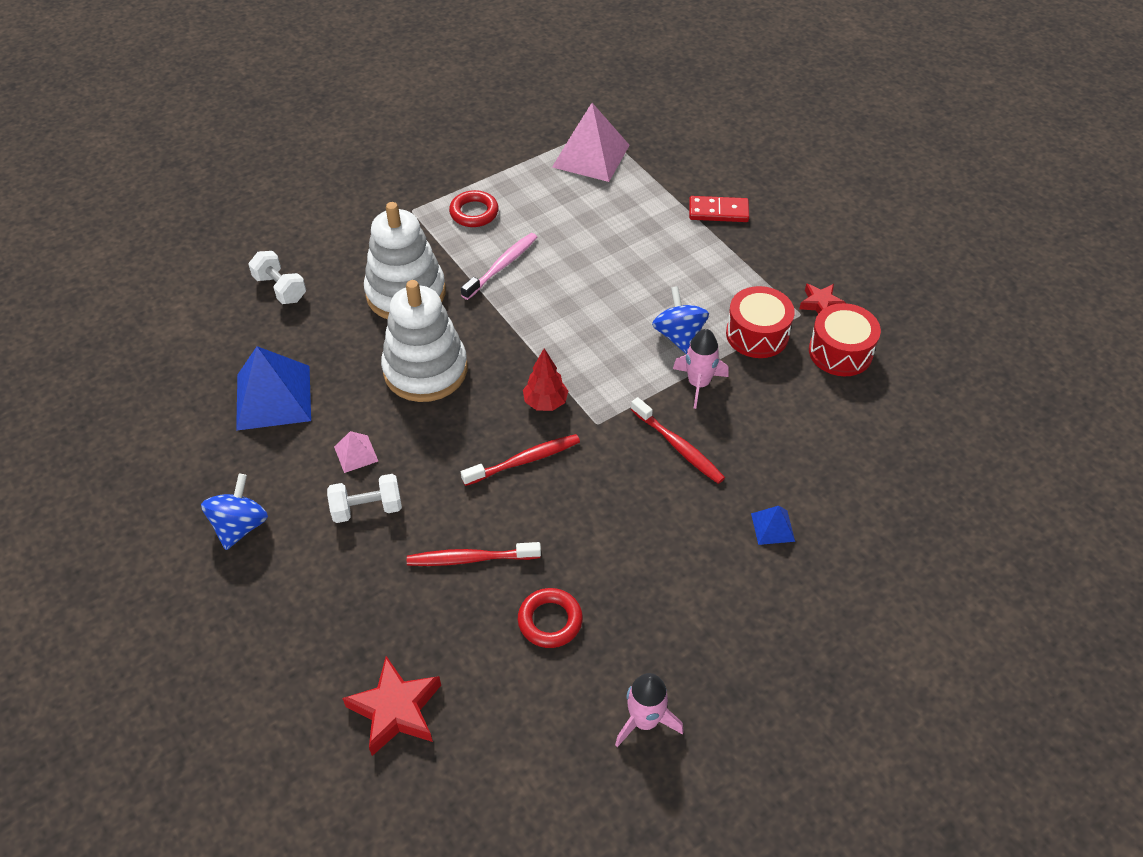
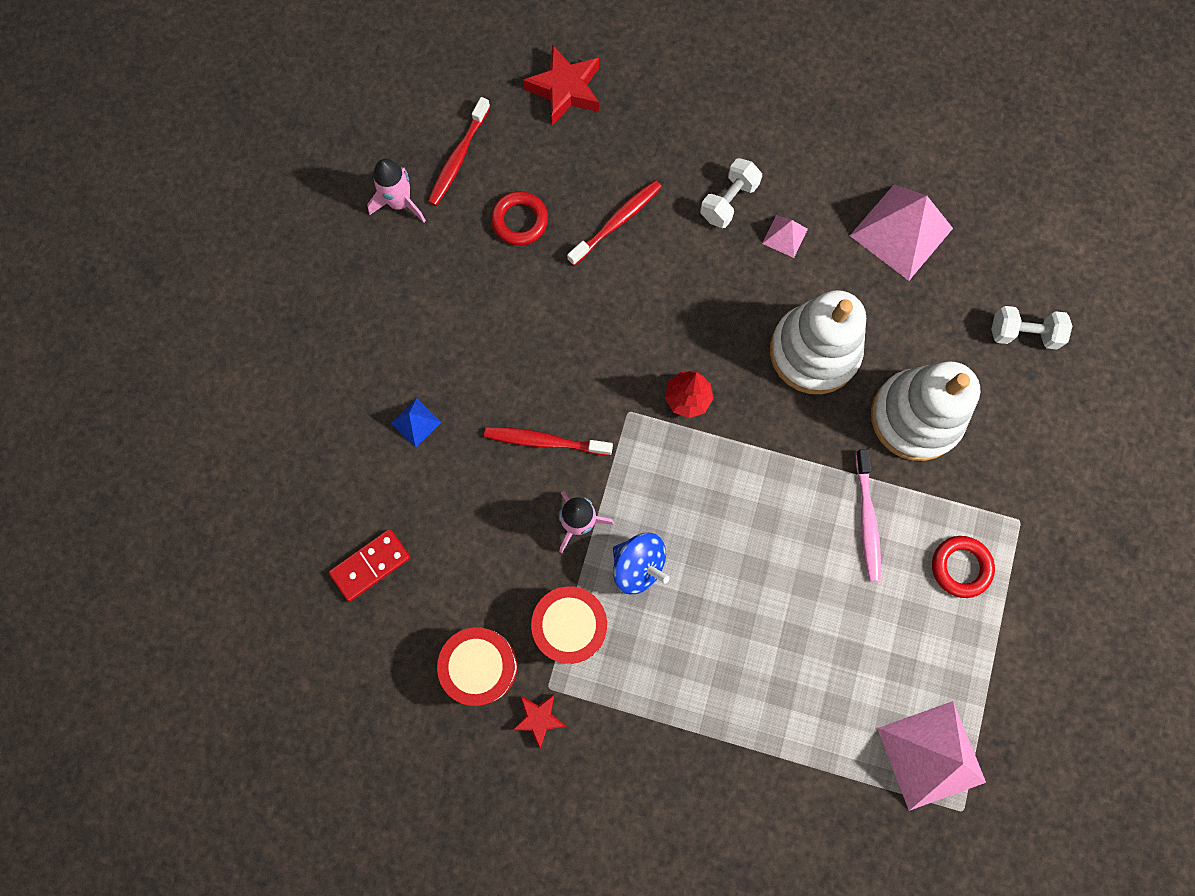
camera: 140 degrees right, 25 degrees up
blue spinning top [201,474,268,550] -> none
blue pyramid [236,346,311,431] -> pink pyramid [850,184,953,281]
red toothbrush [461,434,580,486] -> red toothbrush moved to [428,97,490,206]
red domino [689,196,749,222] -> red domino moved to [329,529,410,602]

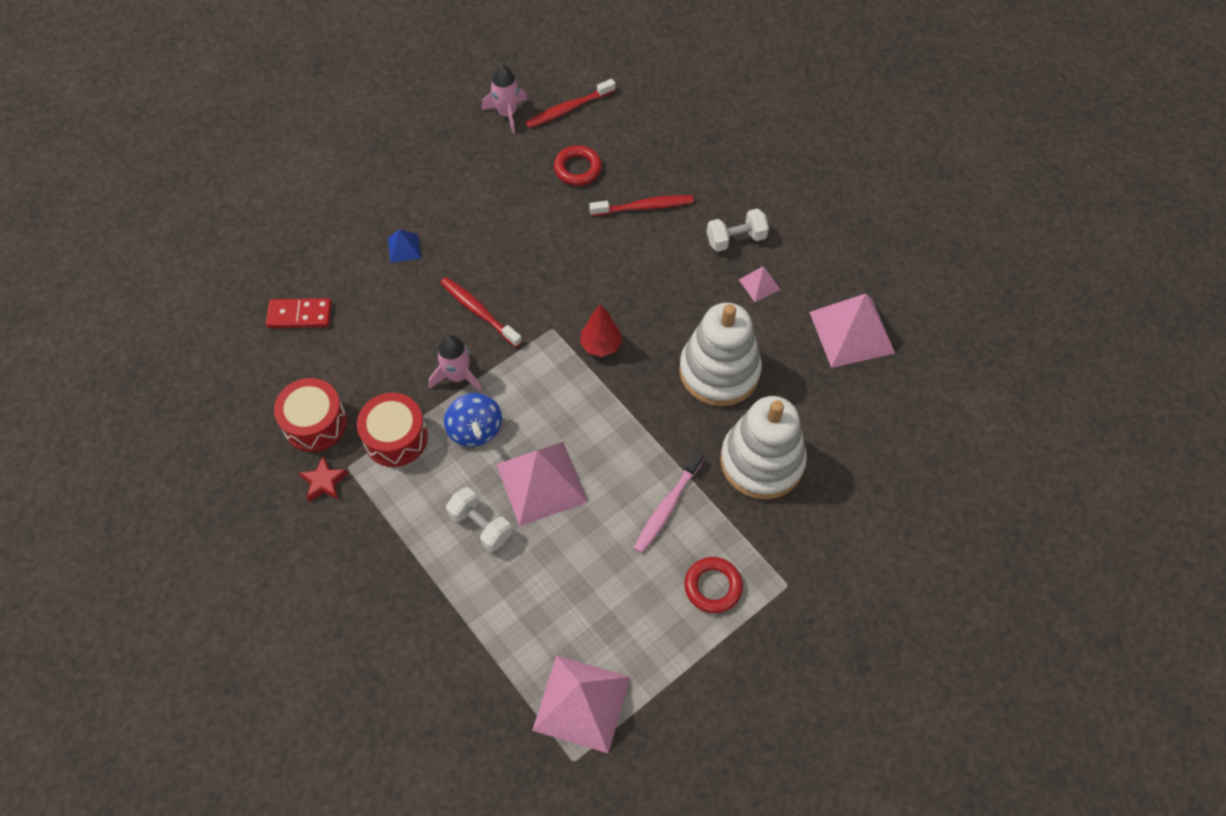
camera: 35 degrees right, 15 degrees down
red star [523,44,599,125] -> none
white dumbbell [991,306,1072,349] -> white dumbbell moved to [446,487,512,552]
none -> pink pyramid [496,442,588,526]

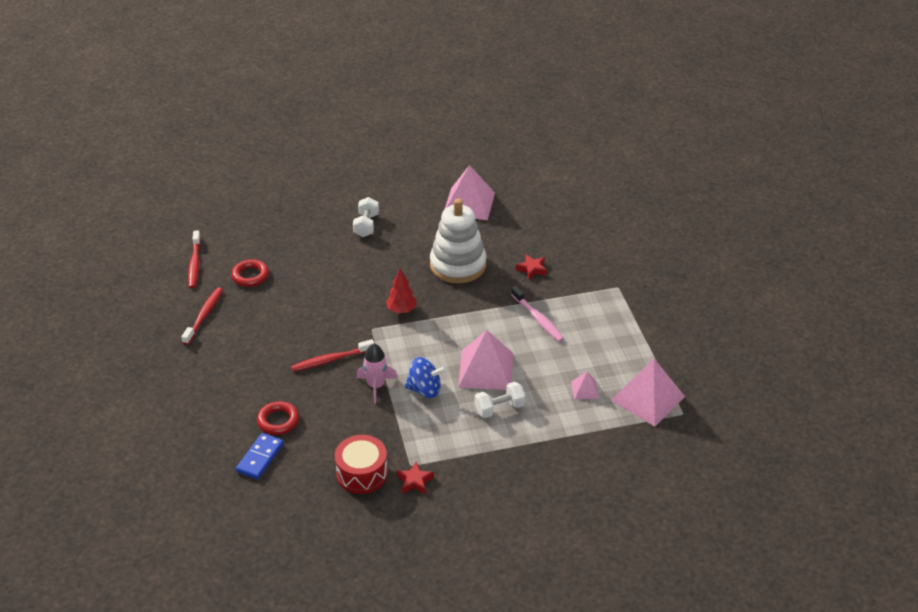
camera: 65 degrees left, 20 degrees down
red domino [266,298,332,328] -> blue domino [236,433,284,479]
red drum [357,393,428,467] -> none
blue pyramid [388,229,421,263] -> none
pink rocket [482,65,527,134] -> none
red toothbrush [589,195,694,216] -> red toothbrush moved to [181,287,223,345]
red ring [684,557,743,613] -> red ring moved to [257,401,299,435]
white stacking toy [720,396,807,500] -> red star [516,255,547,280]
pink pyramid [739,266,781,302] -> pink pyramid moved to [571,372,599,400]

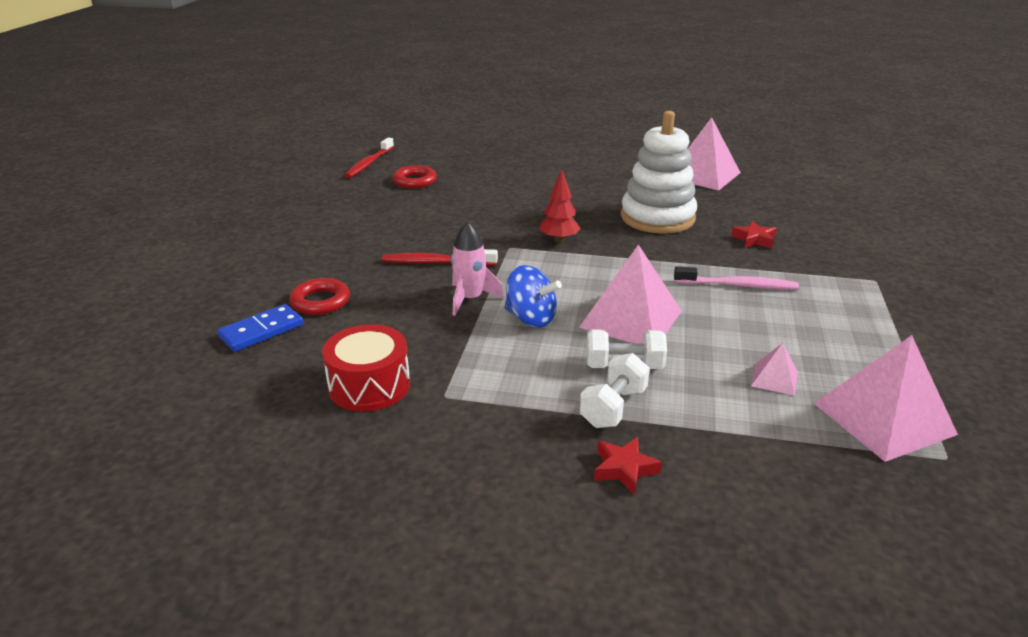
camera: 25 degrees right, 10 degrees down
red toothbrush [181,287,223,345] -> none
white dumbbell [353,197,379,237] -> white dumbbell moved to [580,353,650,428]
red star [397,462,434,494] -> red star moved to [594,437,662,494]
pink toothbrush [511,286,564,342] -> pink toothbrush turned 75 degrees counterclockwise [674,266,799,290]

